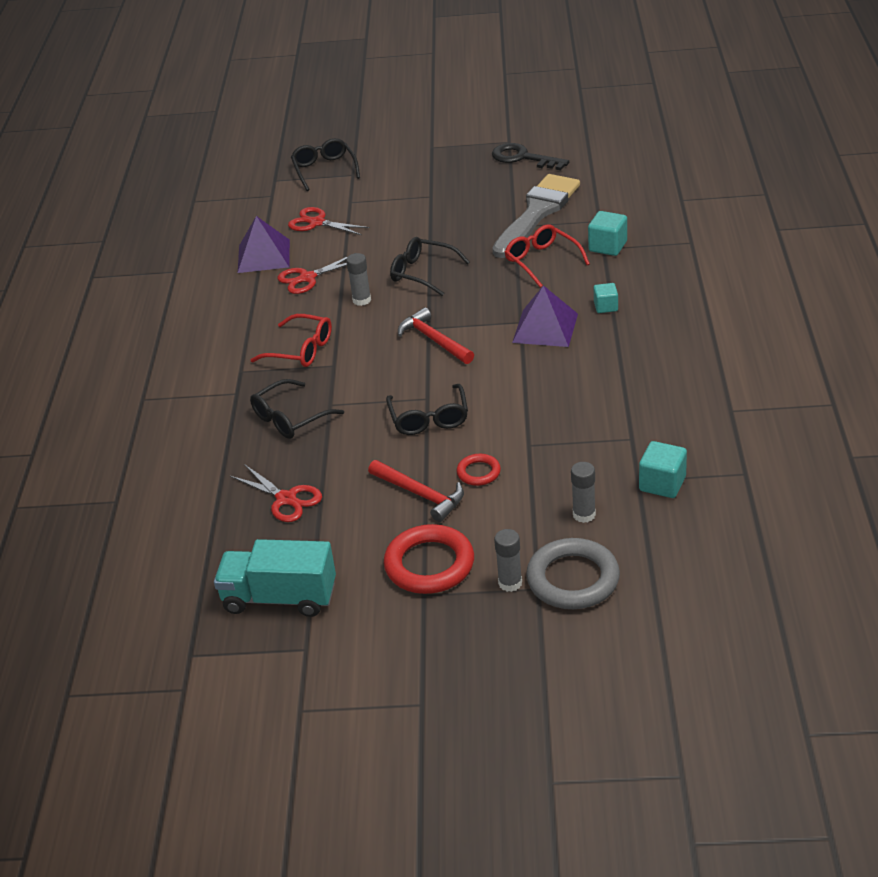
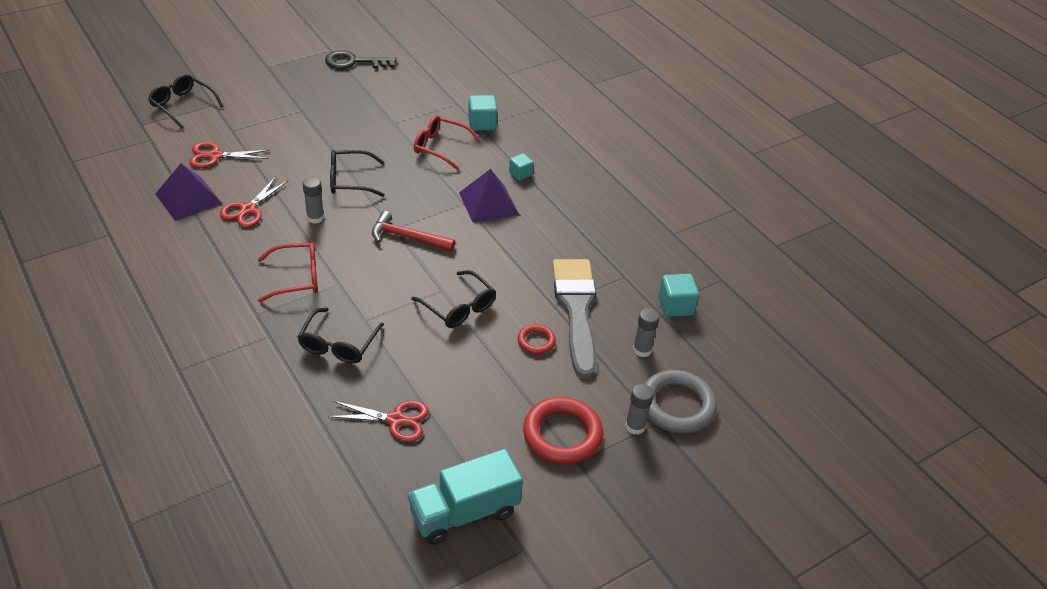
camera: 40 degrees left, 5 degrees up
red hammer [368,460,464,522] -> none
grey brush [492,174,580,258] -> grey brush moved to [553,259,596,379]

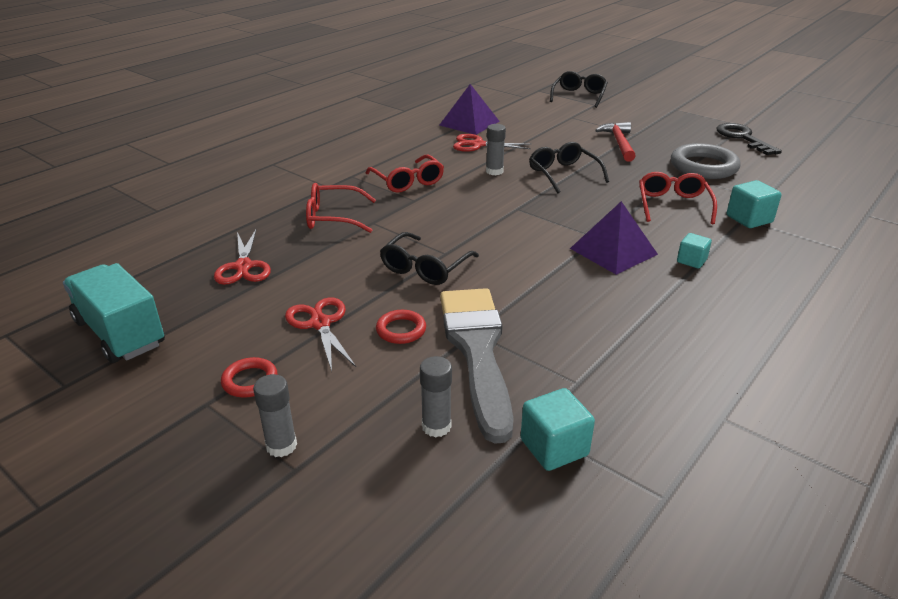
camera: 75 degrees right, 10 degrees down
red scissors [189,142,270,168] -> red scissors moved to [285,297,356,371]
black glasses [297,307,384,364] -> red glasses [306,183,376,233]
red hammer [372,211,455,251] -> red hammer moved to [595,122,636,162]
red ring [523,397,603,464] -> red ring [221,357,278,398], size x0.52
grey brush [553,259,596,379] -> grey brush turned 75 degrees counterclockwise [440,288,514,444]
grey ring [644,370,717,434] -> grey ring moved to [671,143,741,179]

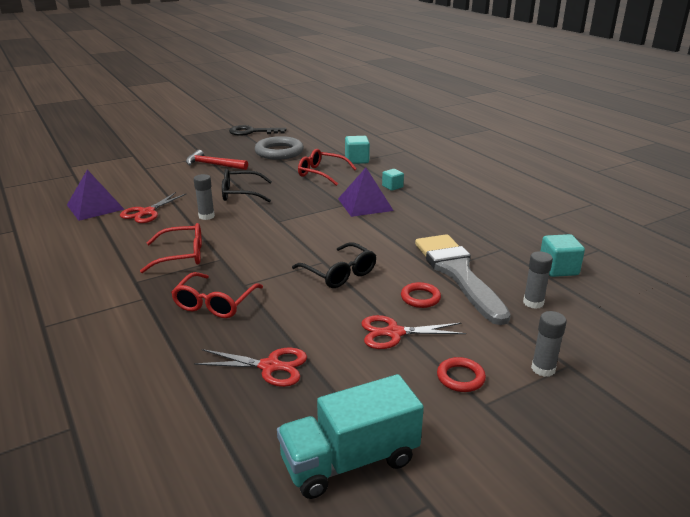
camera: 70 degrees left, 5 degrees down
grey brush [440,288,514,444] -> grey brush turned 60 degrees clockwise [415,234,511,325]
black glasses [550,71,608,108] -> none

